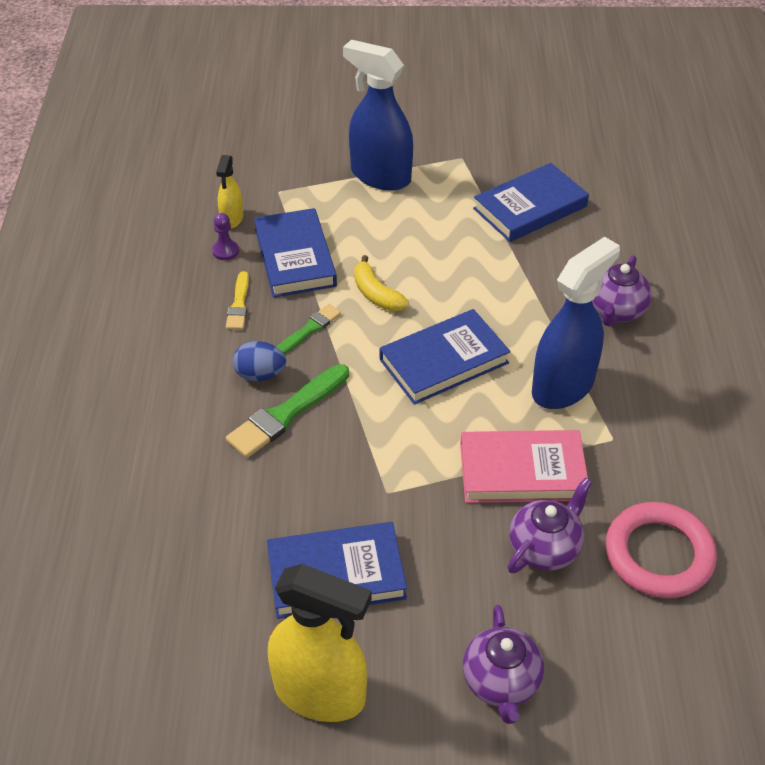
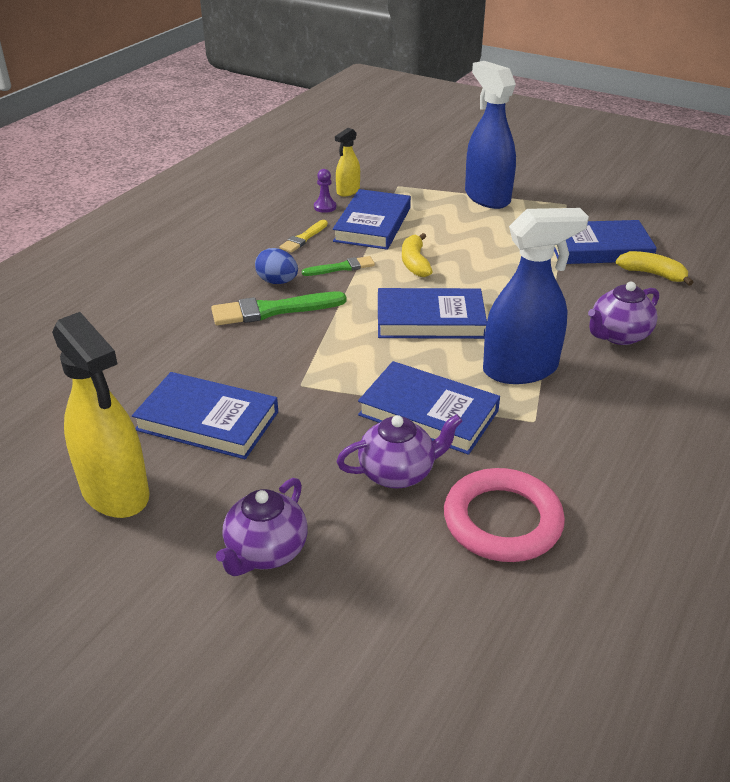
camera: 30 degrees right, 10 degrees down
pink book [460,430,590,503] -> blue book [358,361,500,455]
none -> yellow banana [616,251,694,286]

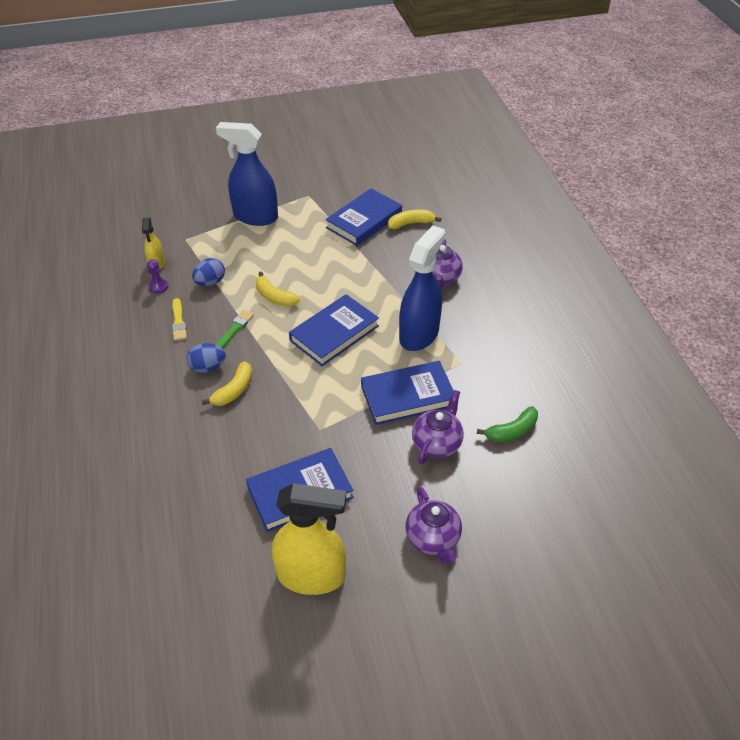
camera: 45 degrees left, 10 degrees up
green brush [211,292,346,325] -> yellow banana [202,361,252,406]
blue book [333,189,411,250] -> blue egg [192,258,225,286]
pink ring [444,468,565,562] -> green banana [477,406,538,442]

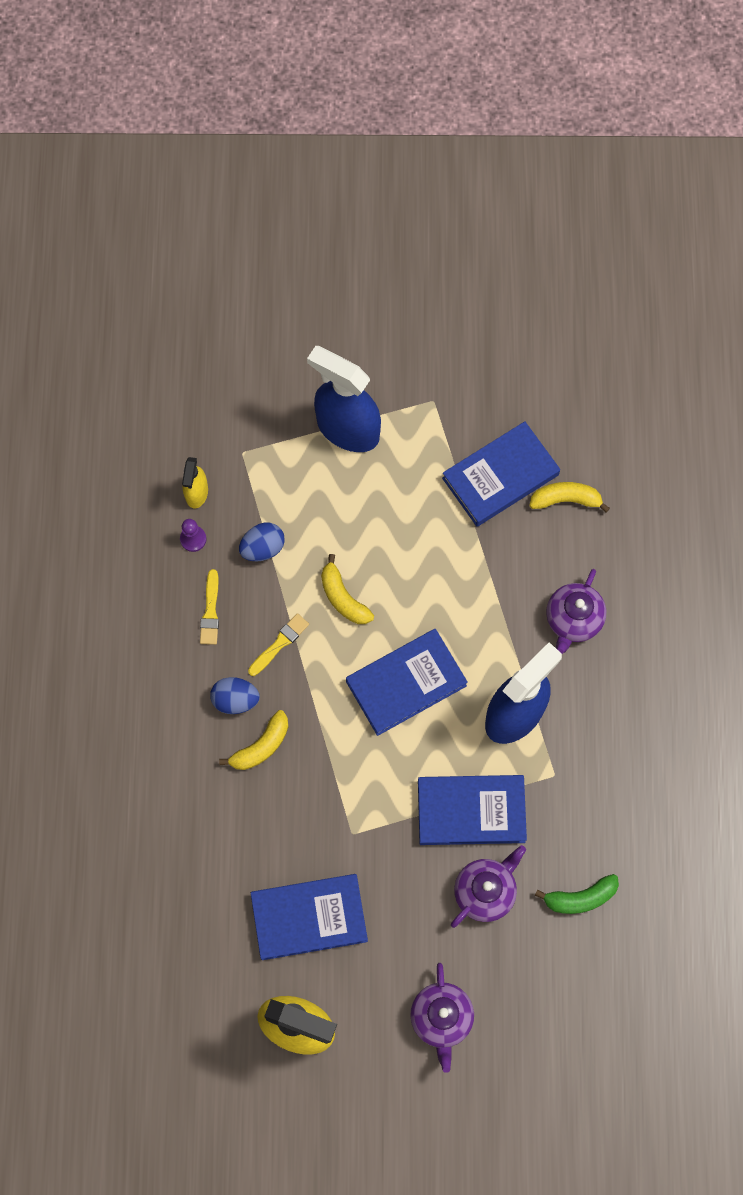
camera: 15 degrees right, 25 degrees up
green brush [215,310,254,349] -> yellow brush [248,613,309,676]

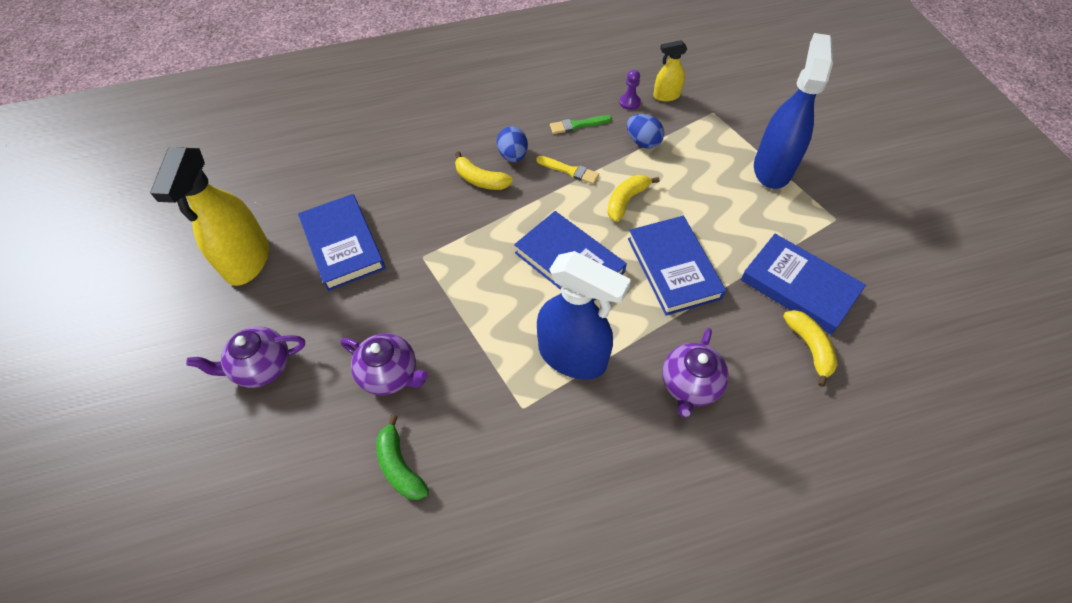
camera: 75 degrees right, 15 degrees down
yellow brush [200,569,219,645] -> green brush [550,115,612,134]
blue book [418,775,527,845] -> blue book moved to [628,216,726,316]
purple teapot [546,569,606,654] -> purple teapot turned 75 degrees counterclockwise [662,328,729,418]

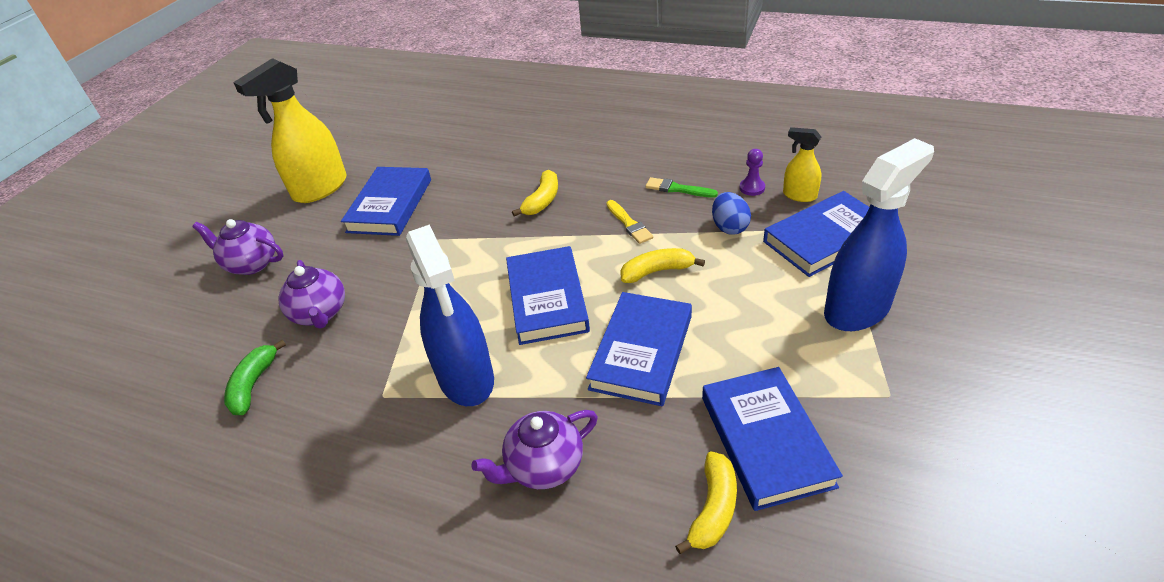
camera: 40 degrees right, 15 degrees down
yellow banana [455,151,513,190] -> yellow banana turned 135 degrees counterclockwise [512,170,558,216]
blue egg [497,126,528,162] -> none
none -> blue book [763,191,869,277]

